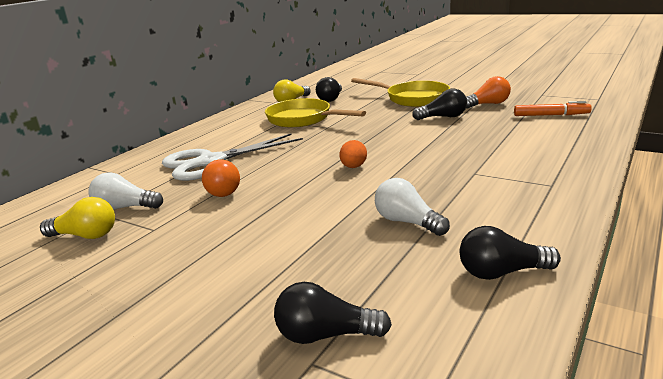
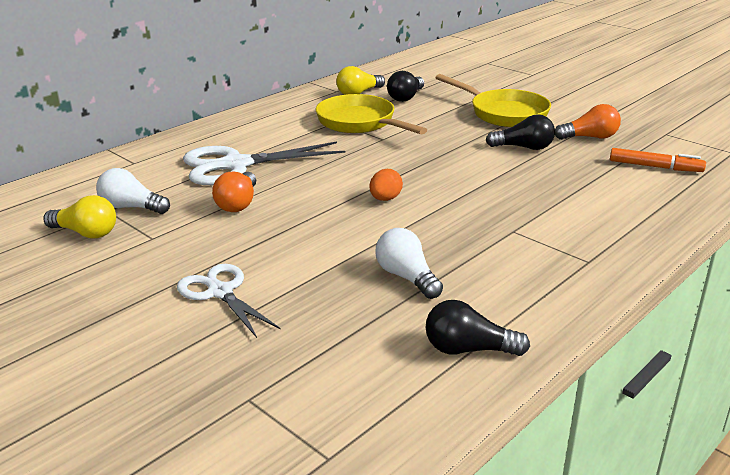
camera: 10 degrees right, 5 degrees up
black light bulb [274,282,392,344] -> none
none -> white scissors [177,264,281,338]

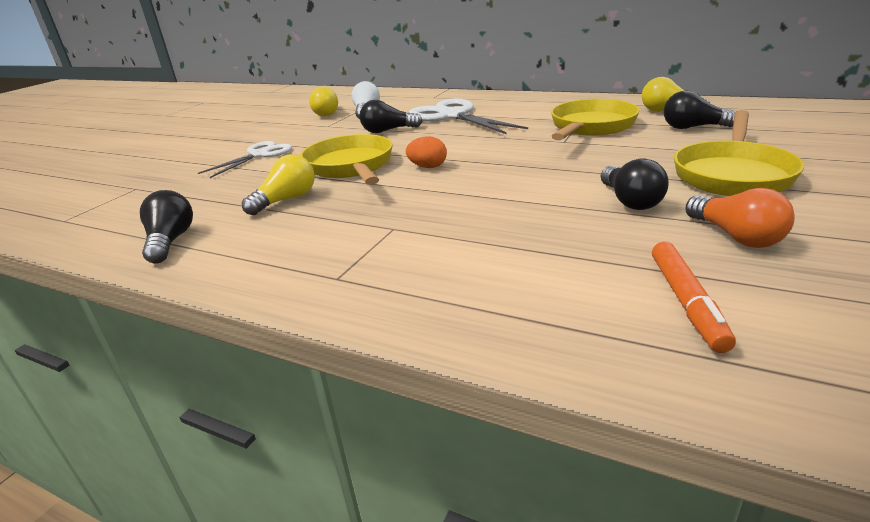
camera: 75 degrees right, 0 degrees up
orange light bulb [212,172,256,212] -> black light bulb [359,100,422,133]
white light bulb [375,228,443,299] -> yellow light bulb [242,154,315,215]
none -> yellow pan [300,134,392,185]

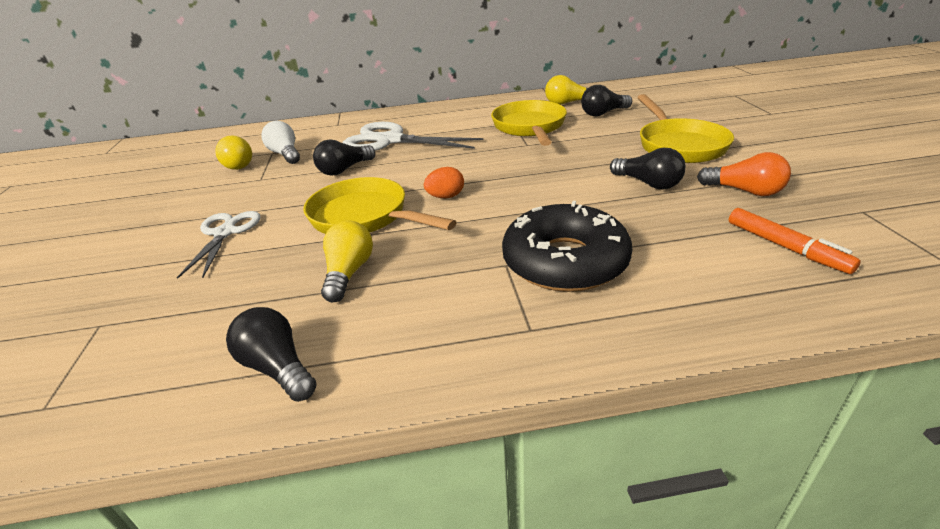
camera: 35 degrees left, 5 degrees up
none -> black donut [502,201,632,292]

